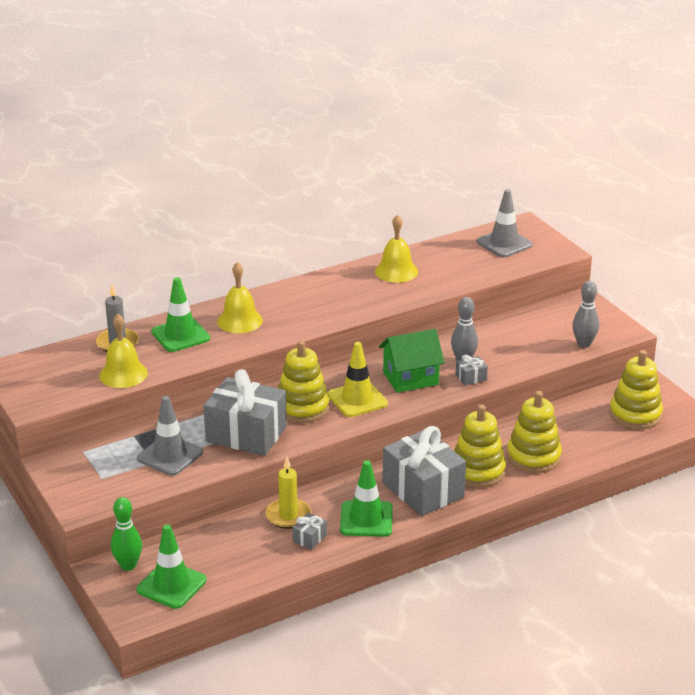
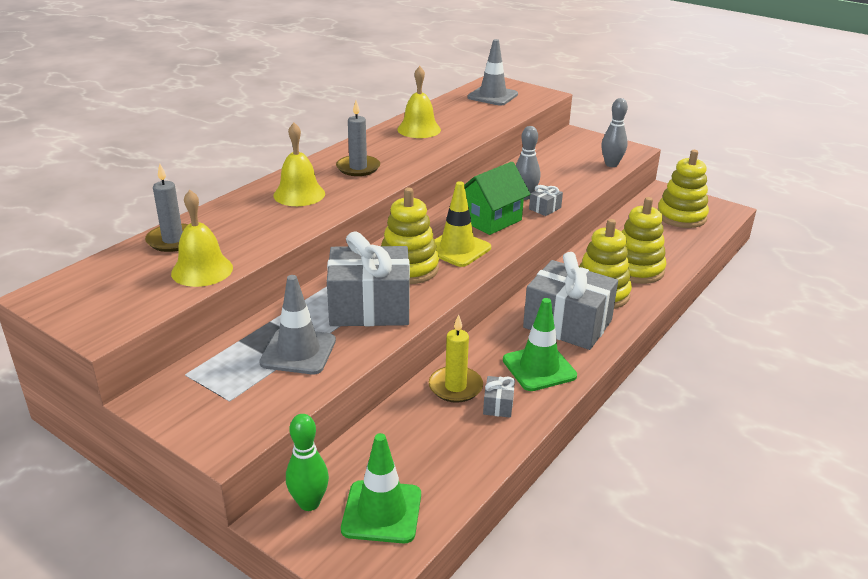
camera: 25 degrees left, 0 degrees up
green traffic cone [151,277,210,352] -> none
none -> grey candle [336,100,380,176]

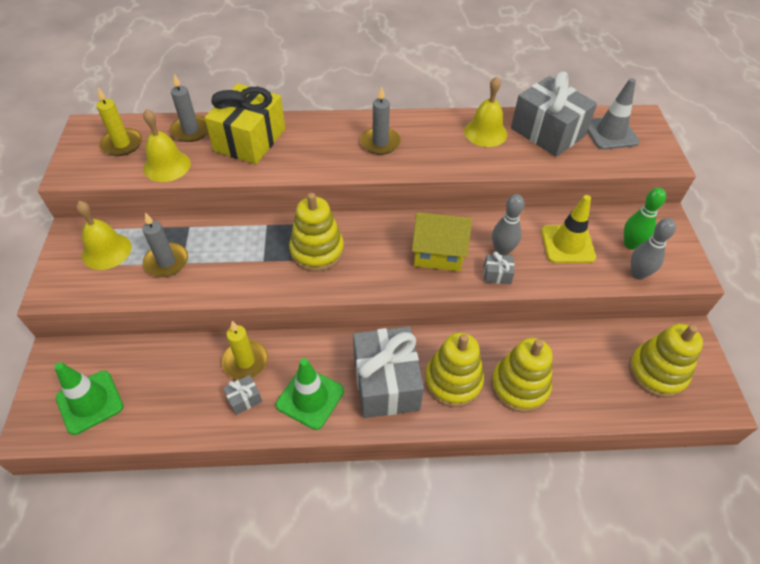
camera: 50 degrees right, 20 degrees up
grey traffic cone [259,275,336,374] -> grey candle [142,212,188,277]
yellow bell [273,123,325,206] -> yellow bell moved to [76,201,131,270]
green bowling pin [286,414,329,511] -> green bowling pin moved to [624,188,666,250]
grey gift [327,231,410,326] -> grey gift moved to [511,72,597,157]
yellow traffic cone [435,181,491,267] -> yellow traffic cone moved to [541,195,596,263]
green house [464,162,531,235] -> yellow house [412,212,472,271]
none -> yellow candle [97,87,142,156]
none -> yellow gift [205,83,285,164]

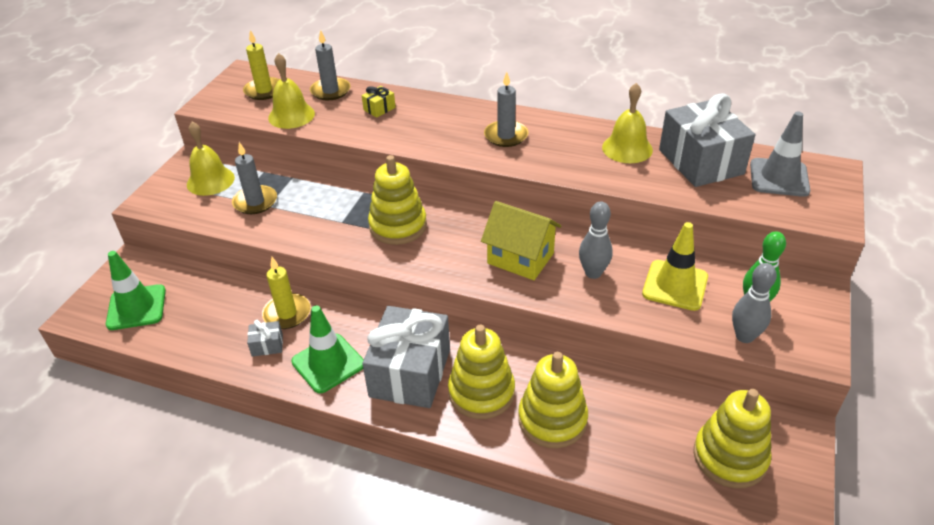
camera: 25 degrees right, 10 degrees down
yellow gift [205,83,285,164] -> yellow gift [362,86,396,118], size x0.41
grey gift [484,251,515,284] -> none

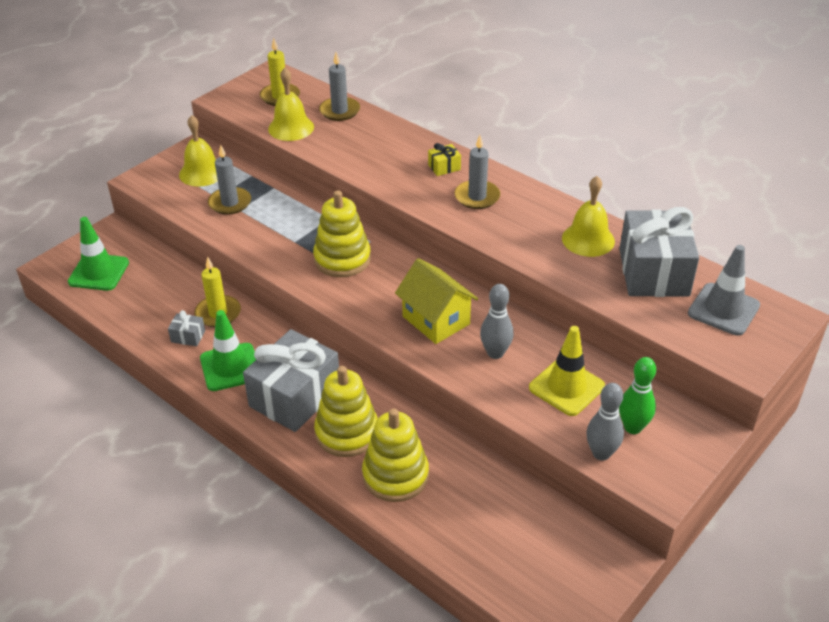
camera: 20 degrees right, 0 degrees up
yellow gift [362,86,396,118] -> yellow gift moved to [428,143,461,176]
yellow stacking toy [693,389,772,488] -> none

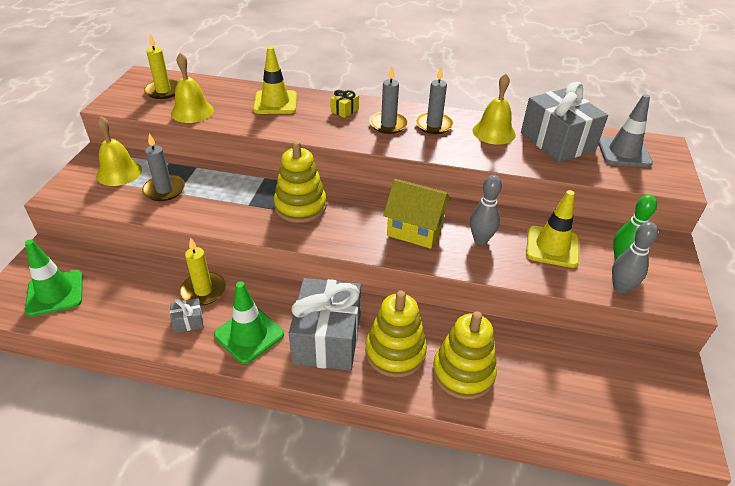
camera: 30 degrees left, 0 degrees up
grey candle [319,52,360,121] -> grey candle moved to [415,67,454,134]
none -> yellow traffic cone [253,46,297,114]

